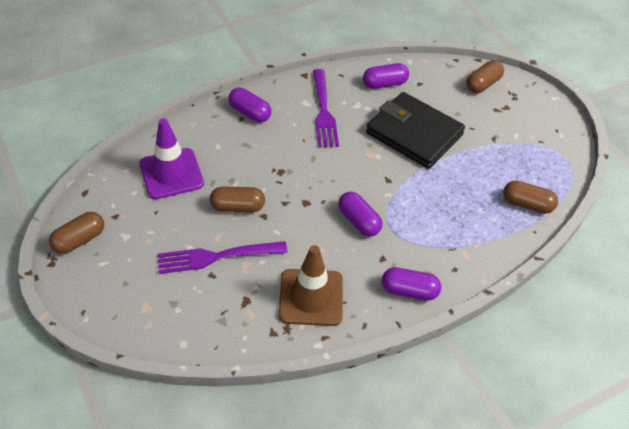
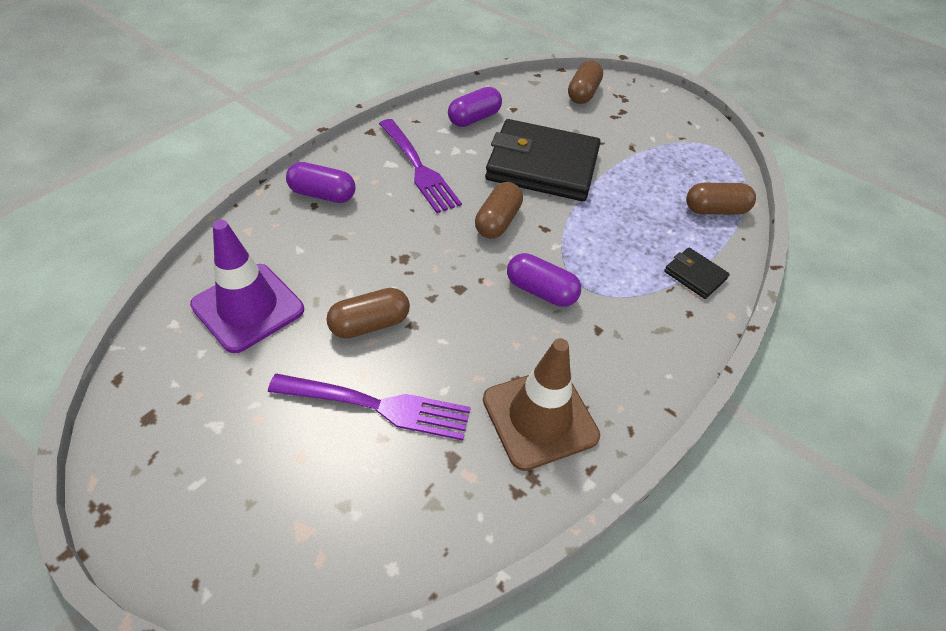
camera: 25 degrees left, 0 degrees up
brown capsule [49,212,104,254] -> brown capsule moved to [475,182,523,239]
purple fork [158,241,287,274] -> purple fork turned 135 degrees counterclockwise [268,373,471,440]
purple capsule [382,267,441,301] -> none
none -> black wallet [664,248,730,299]

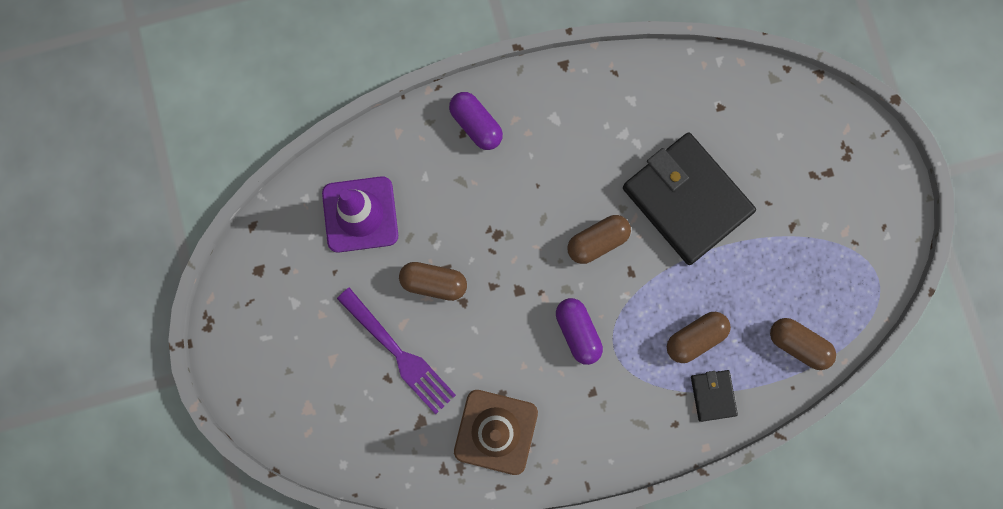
camera: 40 degrees right, 30 degrees up
purple fork [379,119,462,213] -> none
purple capsule [448,87,502,127] -> none
brown capsule [568,61,603,104] -> brown capsule moved to [667,312,731,363]

